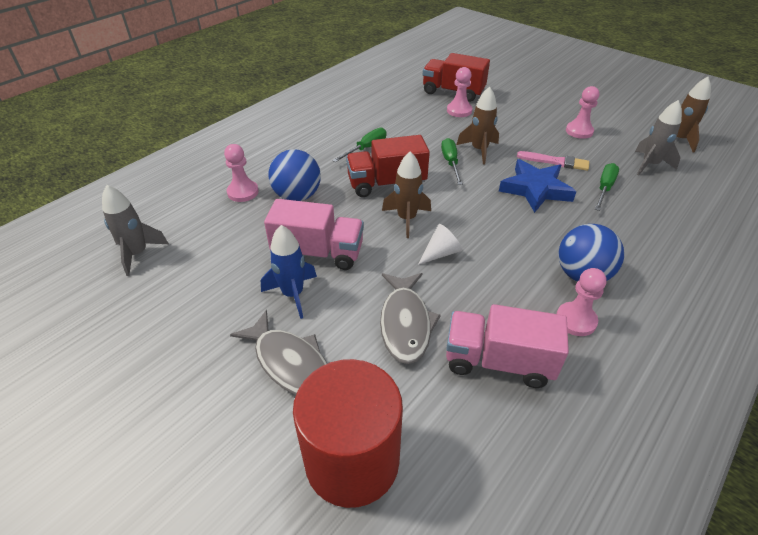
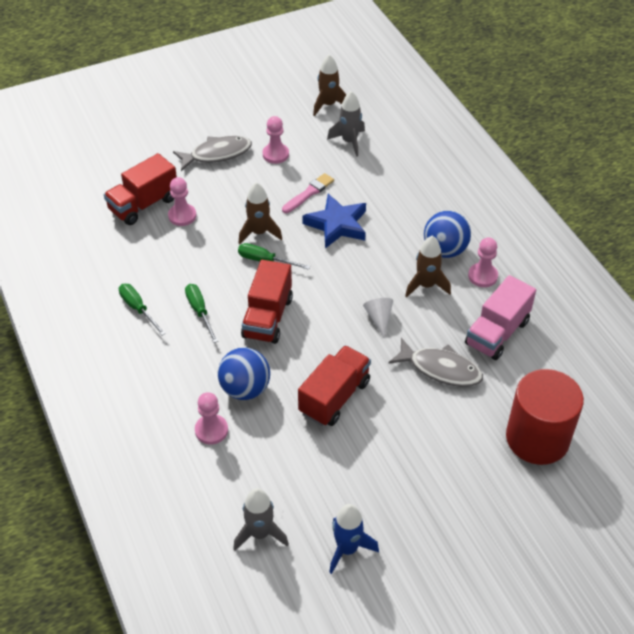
camera: 65 degrees left, 5 degrees up
grey fish [230,310,328,395] -> grey fish moved to [173,136,252,171]
blue rocket [261,225,317,319] -> blue rocket moved to [329,504,379,574]
pink truck [264,199,364,270] -> red truck [298,345,371,426]
brown rocket [382,151,431,238] -> brown rocket moved to [405,236,451,298]
green screwdriver [595,163,619,211] -> green screwdriver moved to [119,284,166,335]

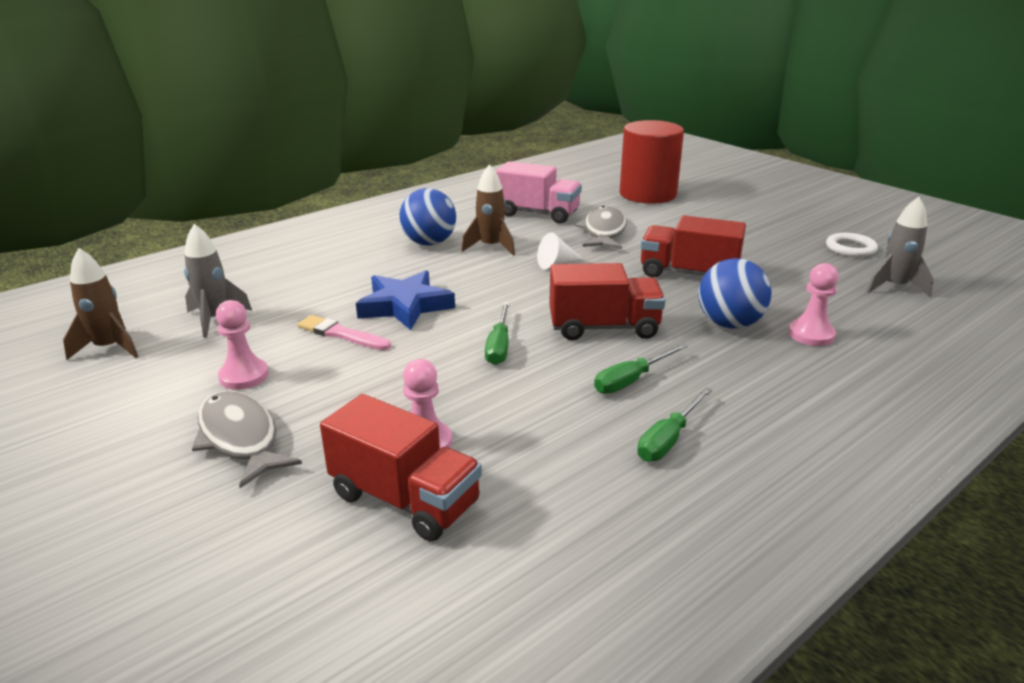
camera: 105 degrees left, 20 degrees down
brown rocket [239,182,282,244] -> none
blue rocket [329,504,379,574] -> white ring [826,233,878,257]
pink pawn [468,237,498,287] -> none

